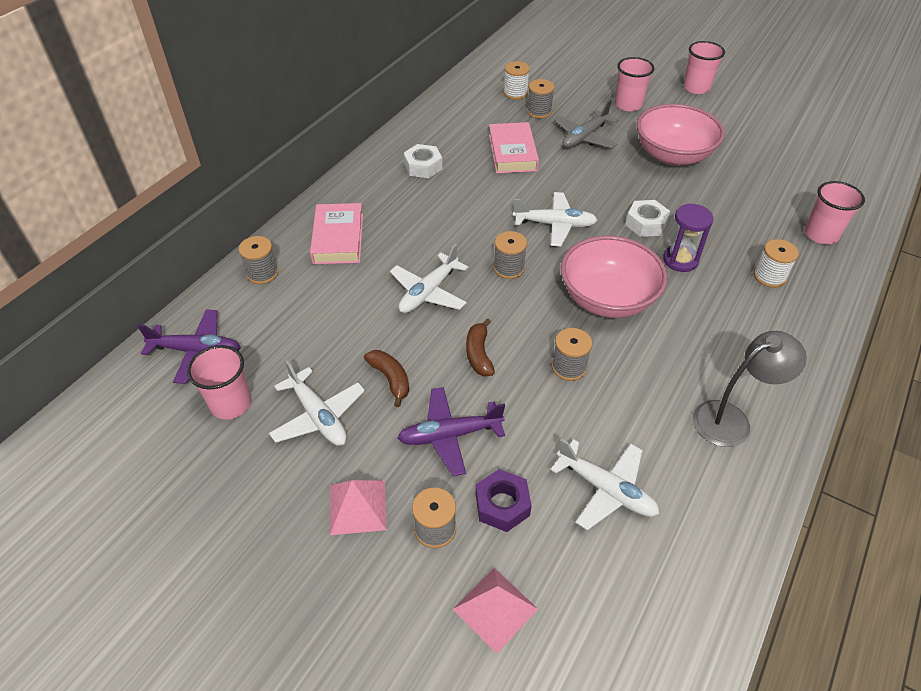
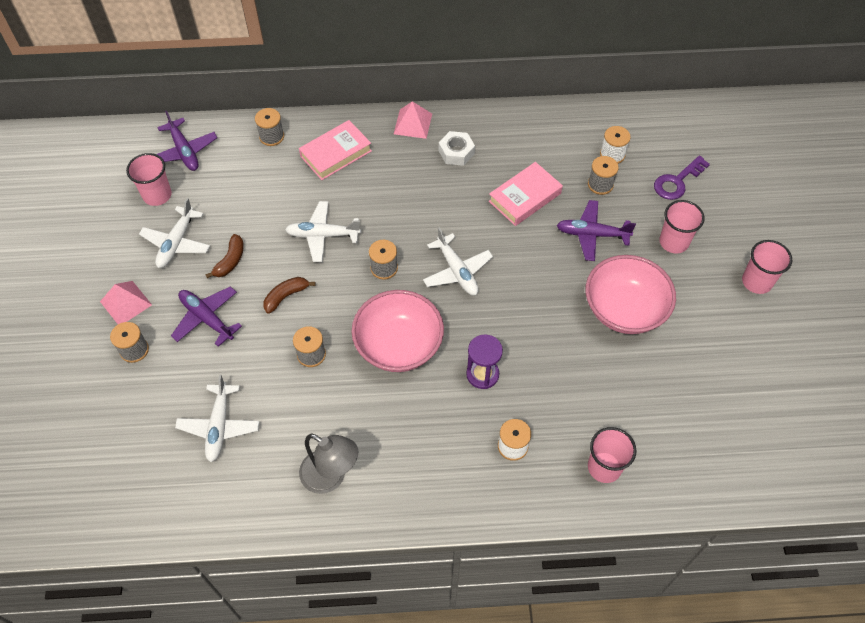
camera: 55 degrees right, 10 degrees up
pink pyramid [453,568,538,653] -> pink pyramid moved to [394,101,432,139]
purple nut [476,469,532,532] -> none
grey plane [554,100,618,148] -> purple plane [557,200,636,261]
white nut [625,200,670,237] -> none
none -> purple key [654,156,710,200]

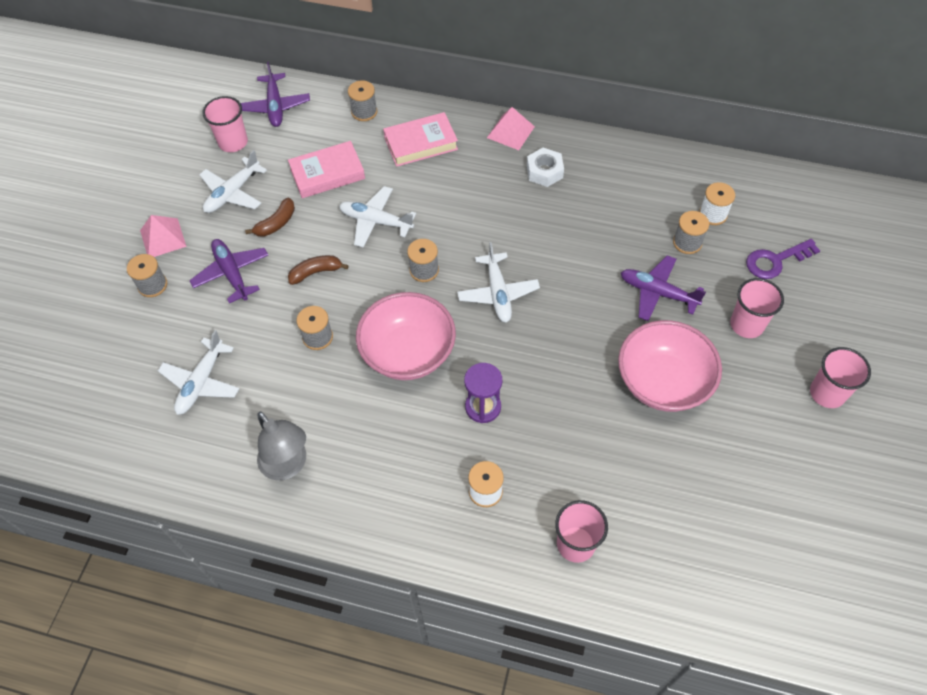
camera: 20 degrees right, 0 degrees up
pink book [489,162,563,226] -> pink book moved to [288,141,365,198]

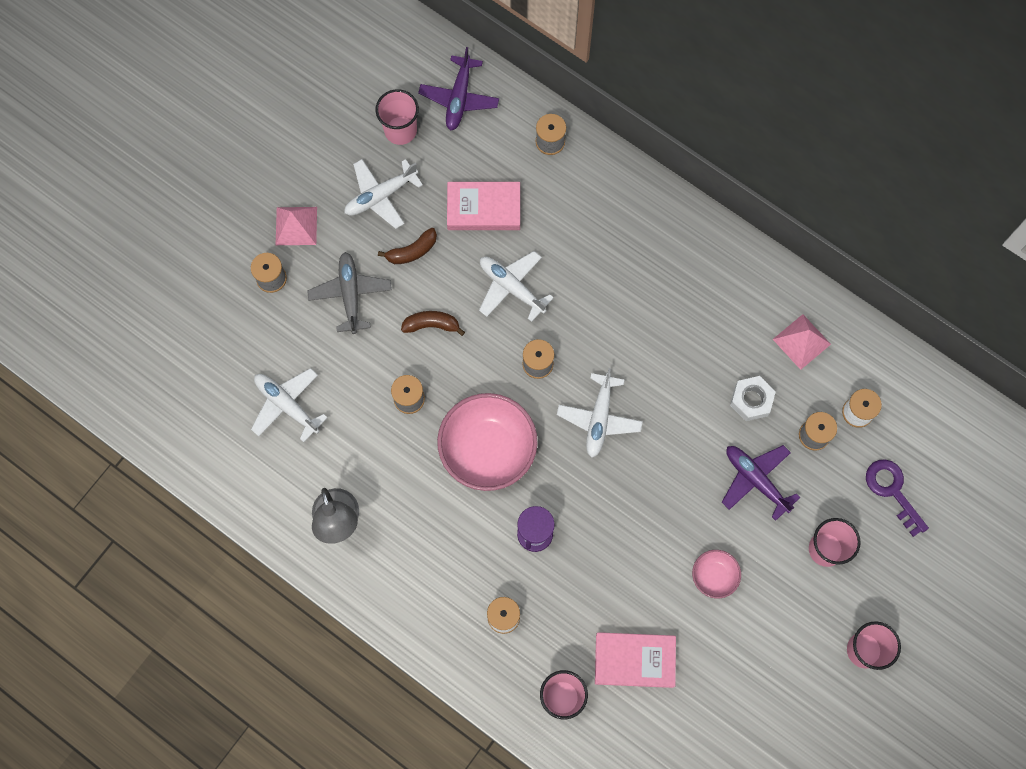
camera: 20 degrees right, 15 degrees up
white plane [158,330,240,415] -> white plane turned 90 degrees clockwise [251,368,328,442]
purple plane [189,239,268,303] -> grey plane [307,252,392,334]
pink book [383,112,458,167] -> pink book moved to [595,632,676,688]
pink pyramid [487,107,535,150] -> pink pyramid moved to [773,314,831,370]
white nut [527,148,564,187] -> white nut moved to [730,376,776,421]
pink bowl [618,320,722,412] -> pink bowl [692,550,741,599], size x0.48
purple key [746,239,820,279] -> purple key turned 60 degrees clockwise [866,459,929,537]

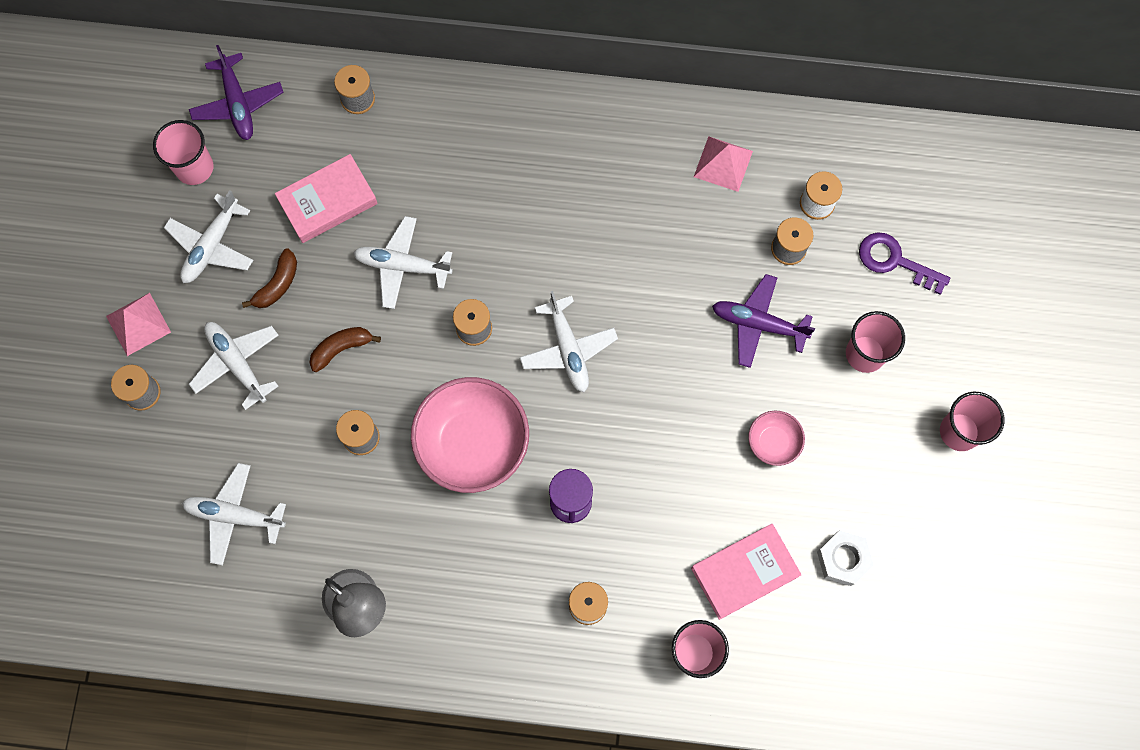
camera: 30 degrees left, 0 degrees up
grey plane [307,252,392,334] -> white plane [189,322,279,410]
white nut [730,376,776,421] -> white nut moved to [817,530,874,586]

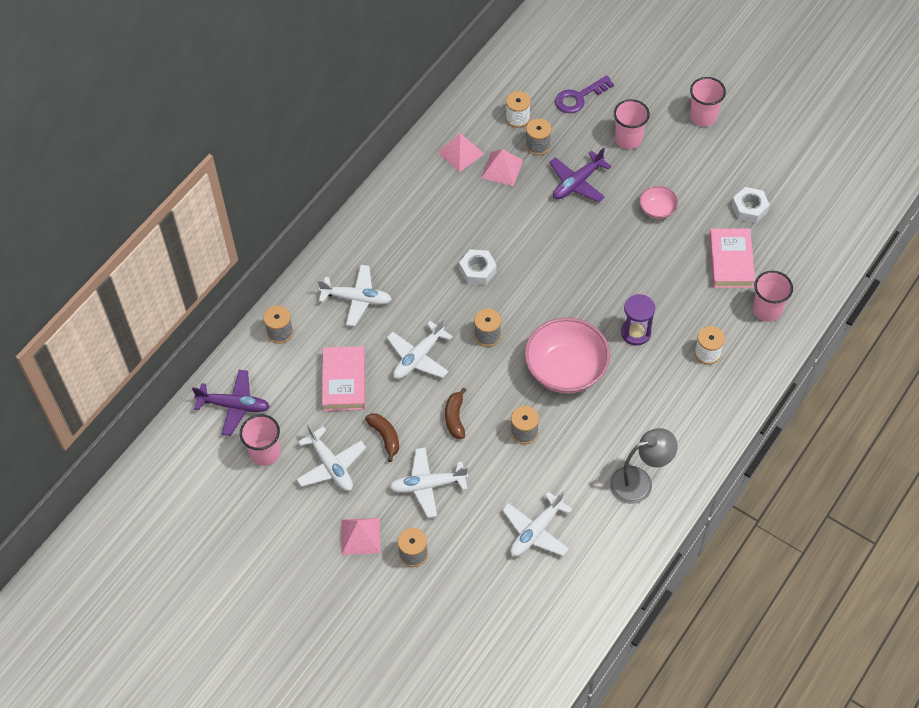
camera: 60 degrees left, 15 degrees down
white plane [520,291,618,392] -> white plane moved to [318,265,392,326]
none -> white nut [459,249,497,285]
none -> pink pyramid [481,149,523,186]

